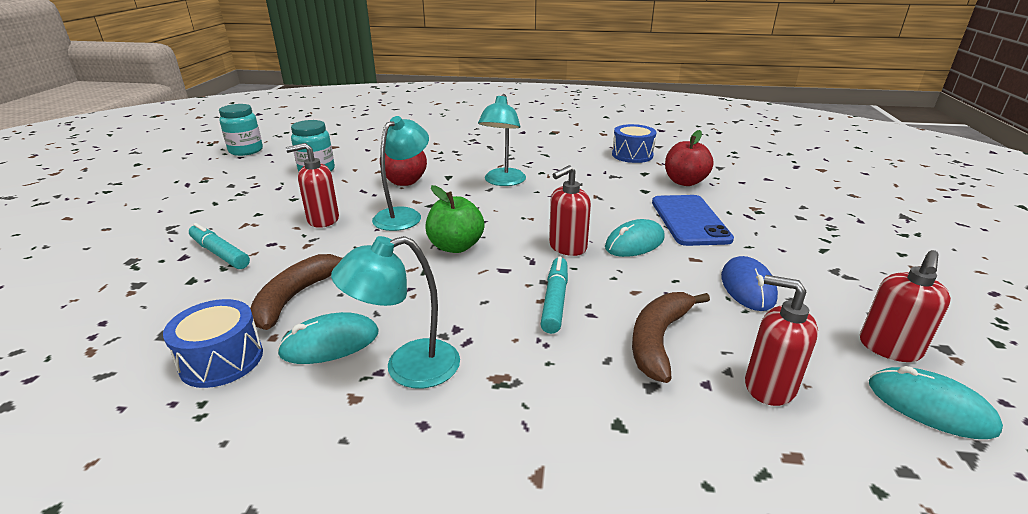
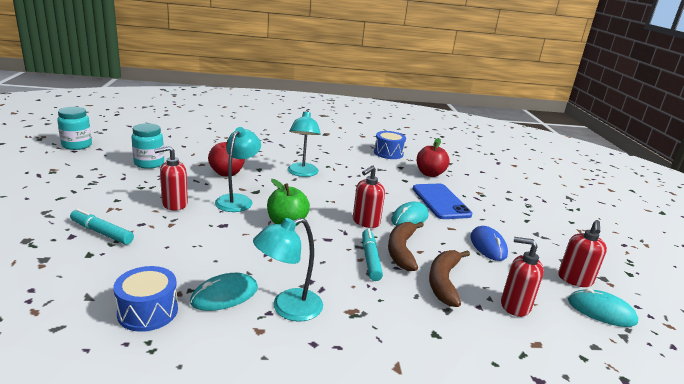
camera: 15 degrees left, 5 degrees down
brown banana [250,254,344,330] -> brown banana moved to [388,222,424,271]

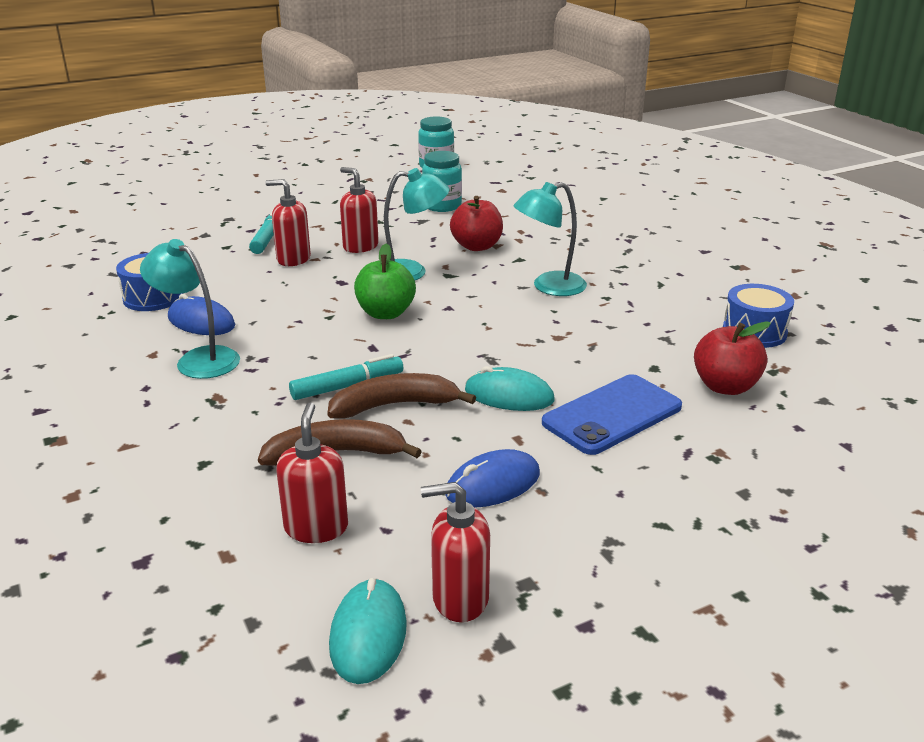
camera: 70 degrees right, 5 degrees up
turquoise mouse [190,273,258,311] -> blue mouse [168,294,235,335]
red soap dispenser [353,166,385,228] -> red soap dispenser moved to [266,179,311,266]

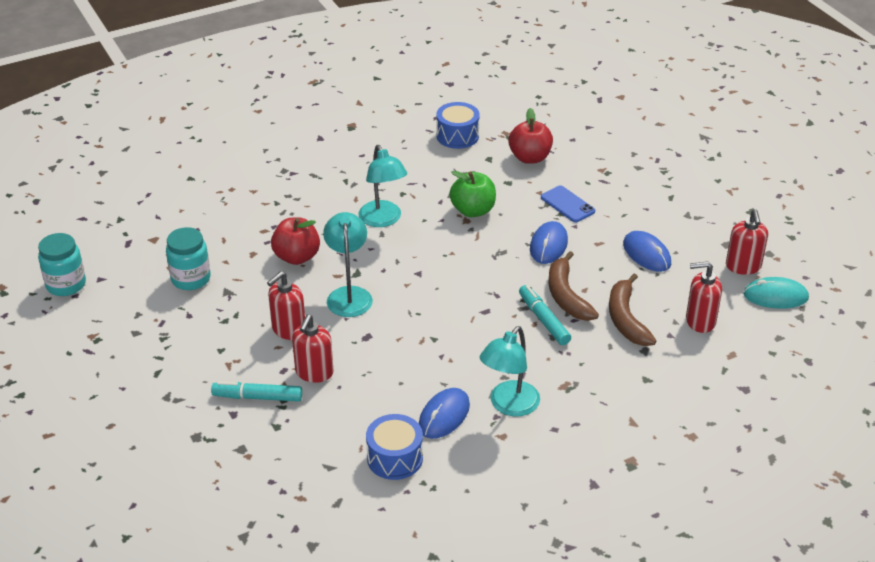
camera: 90 degrees left, 10 degrees up
green apple [354,244,416,319] -> green apple moved to [449,171,496,217]
turquoise mouse [465,366,554,411] -> blue mouse [530,221,568,264]
blue phone [542,374,682,455] -> blue phone [541,185,595,222], size x0.63

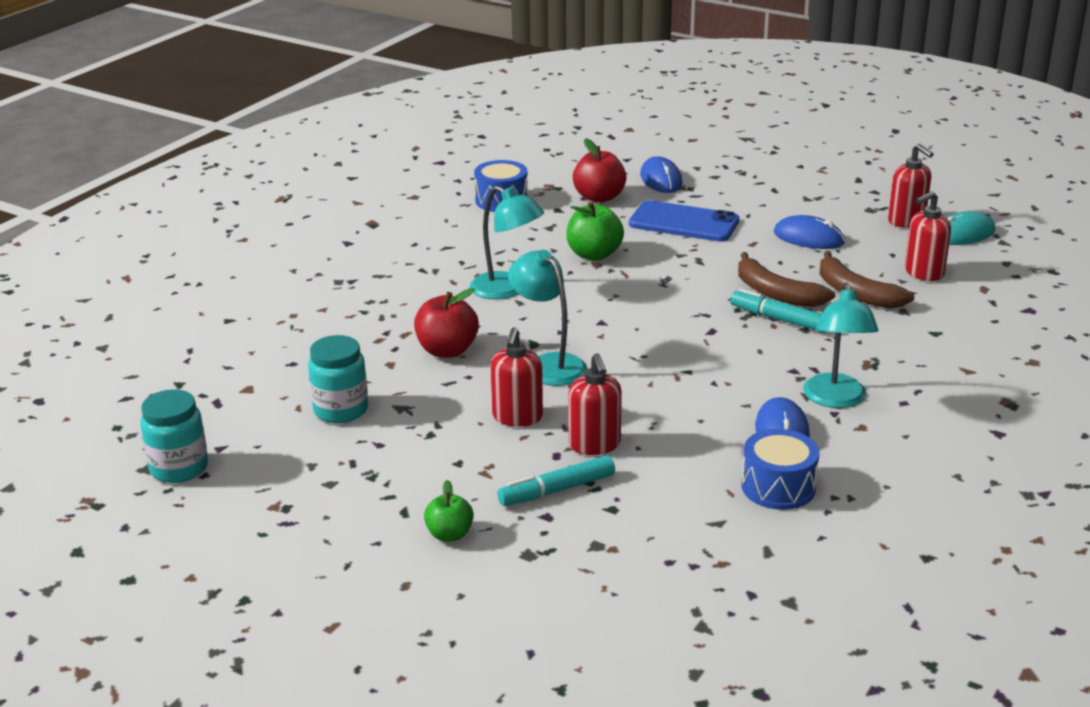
camera: 30 degrees left, 10 degrees down
blue mouse [530,221,568,264] -> blue mouse moved to [640,156,683,193]
blue phone [541,185,595,222] -> blue phone [629,200,739,242], size x1.59
none -> green apple [424,480,474,542]

